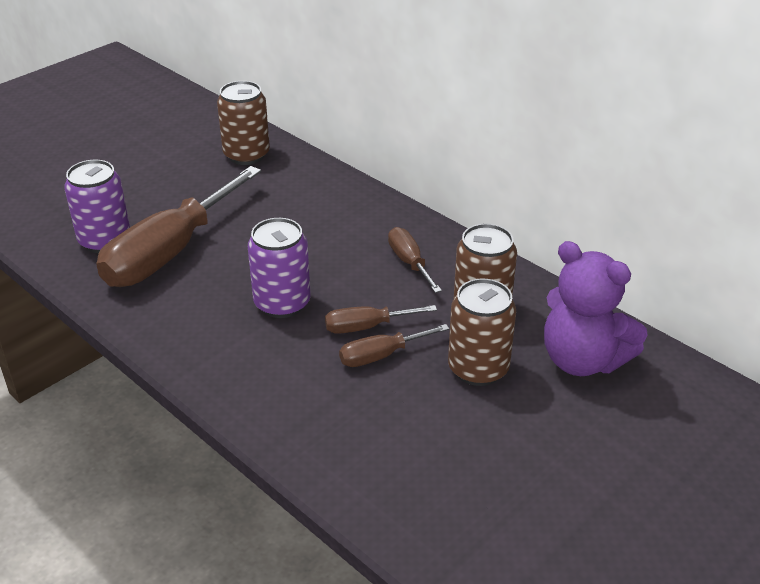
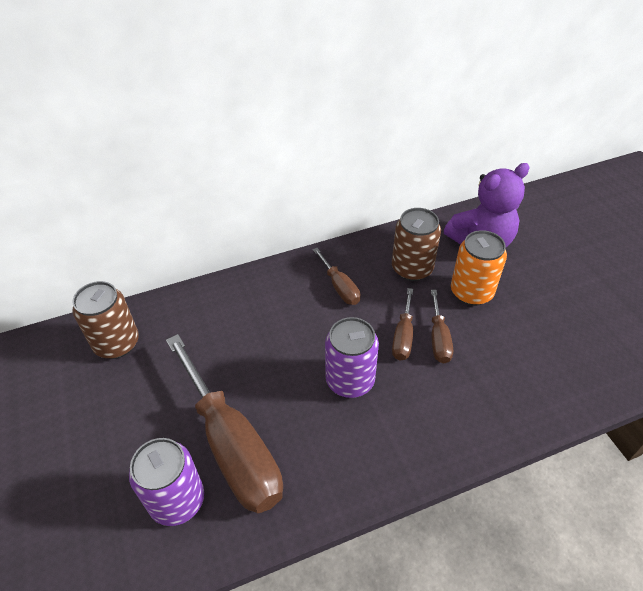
camera: 65 degrees left, 10 degrees up
brown screwdriver [388,227,442,293] -> brown screwdriver turned 120 degrees counterclockwise [313,248,361,305]
brown can [448,279,516,386] -> orange can [451,230,507,306]

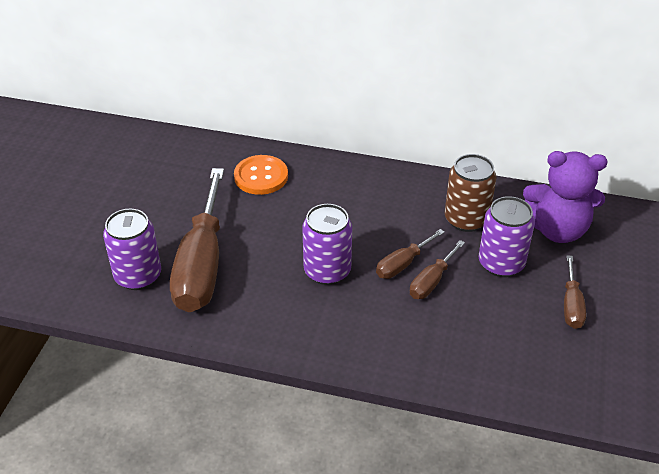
camera: 35 degrees right, 5 degrees down
brown can [72,281,139,359] -> none
brown screwdriver [313,248,361,305] -> brown screwdriver moved to [564,255,586,329]
orange can [451,230,507,306] -> purple can [479,196,535,277]
none -> orange button [234,155,288,195]

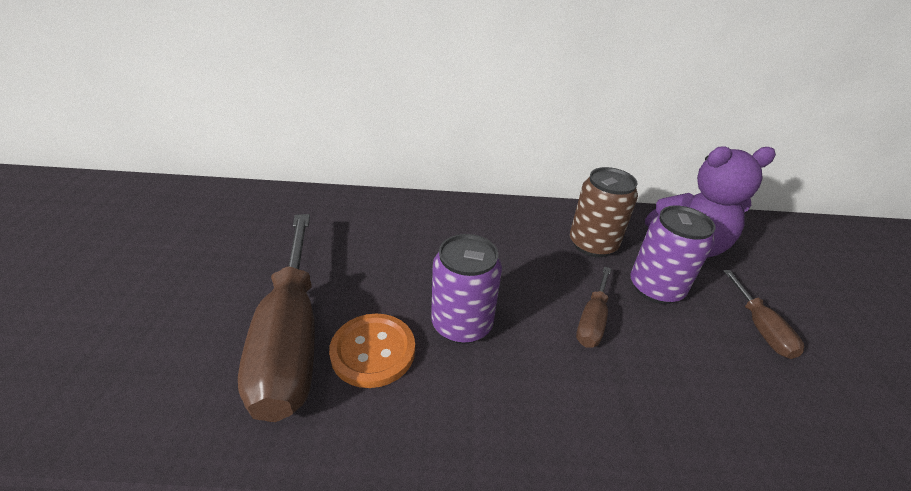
camera: 15 degrees left, 5 degrees down
purple can [103,209,161,290] -> none
orange button [234,155,288,195] -> orange button moved to [329,314,415,388]
brown screwdriver [376,229,445,279] -> none

